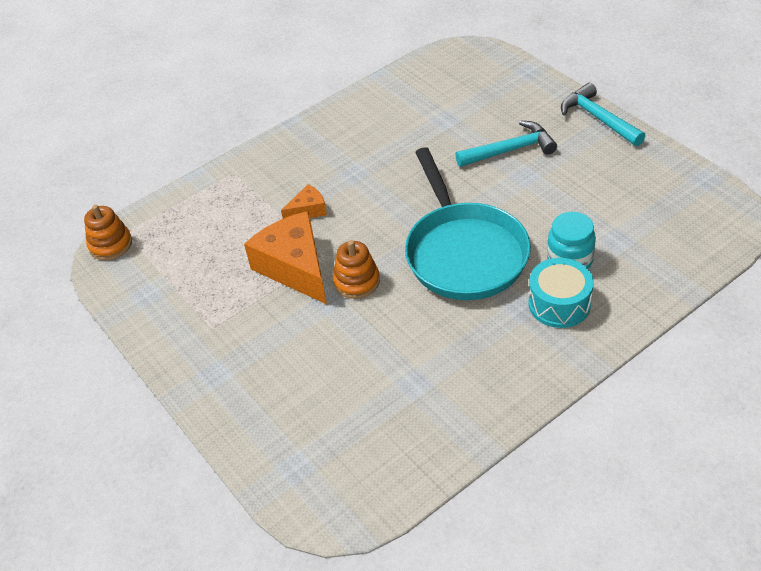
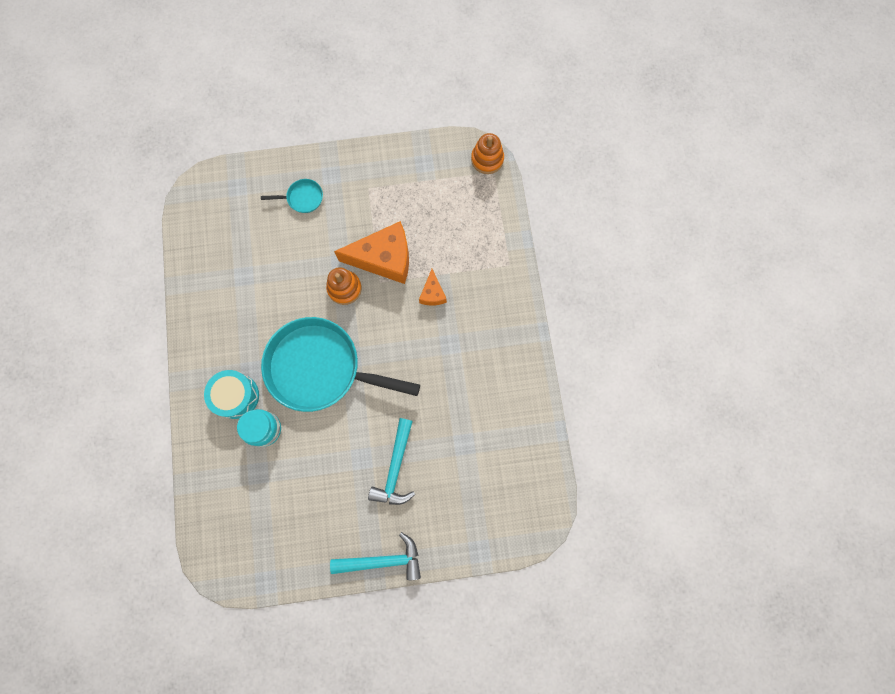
camera: 115 degrees right, 30 degrees up
none -> turquoise pan [261,179,323,213]

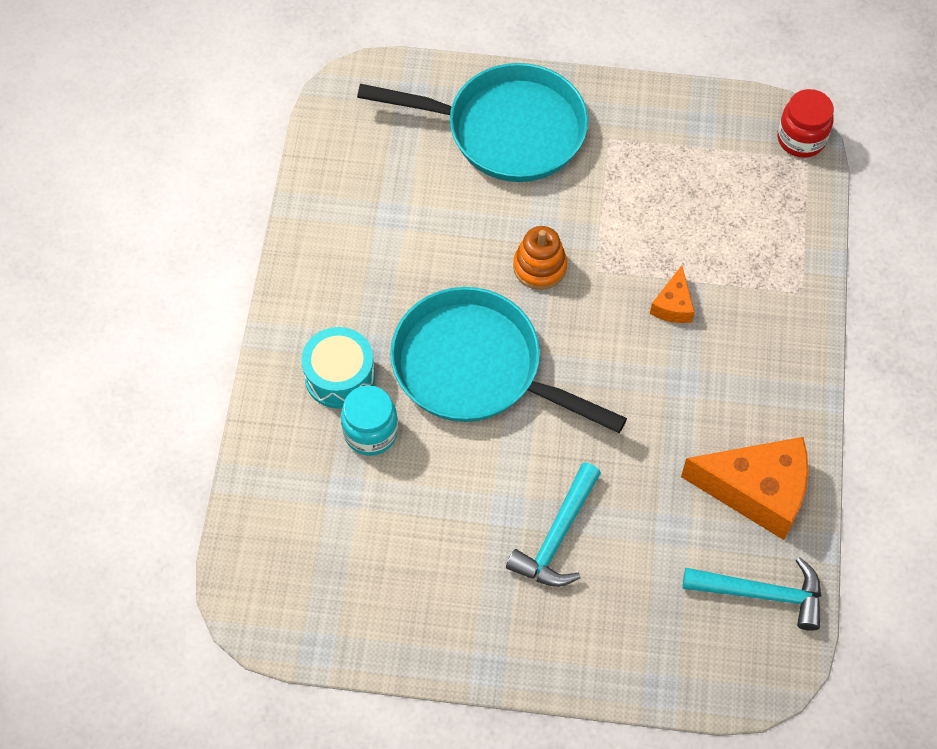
camera: 15 degrees right, 15 degrees down
turquoise pan [261,179,323,213] -> turquoise pan [357,63,588,182], size x2.45
turquoise hammer [330,532,421,580] -> turquoise hammer moved to [682,557,821,631]
orange cheese [334,221,409,284] -> orange cheese moved to [681,437,808,540]
orange stacking toy [471,133,504,174] -> red jar [777,89,834,158]

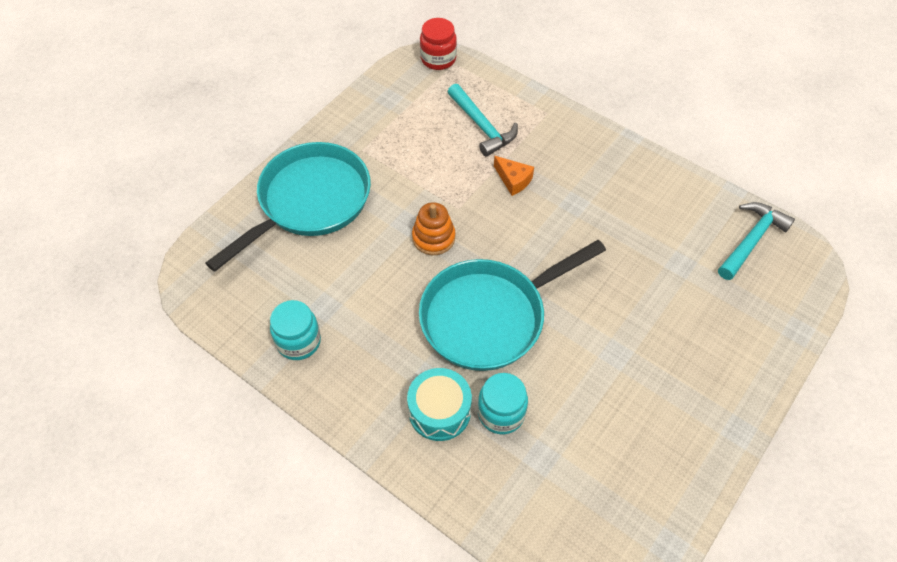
camera: 60 degrees left, 5 degrees down
turquoise hammer [506,462,601,587] -> turquoise hammer moved to [448,84,518,157]
orange cheese [681,437,808,540] -> none
none -> turquoise jar [270,300,321,360]

